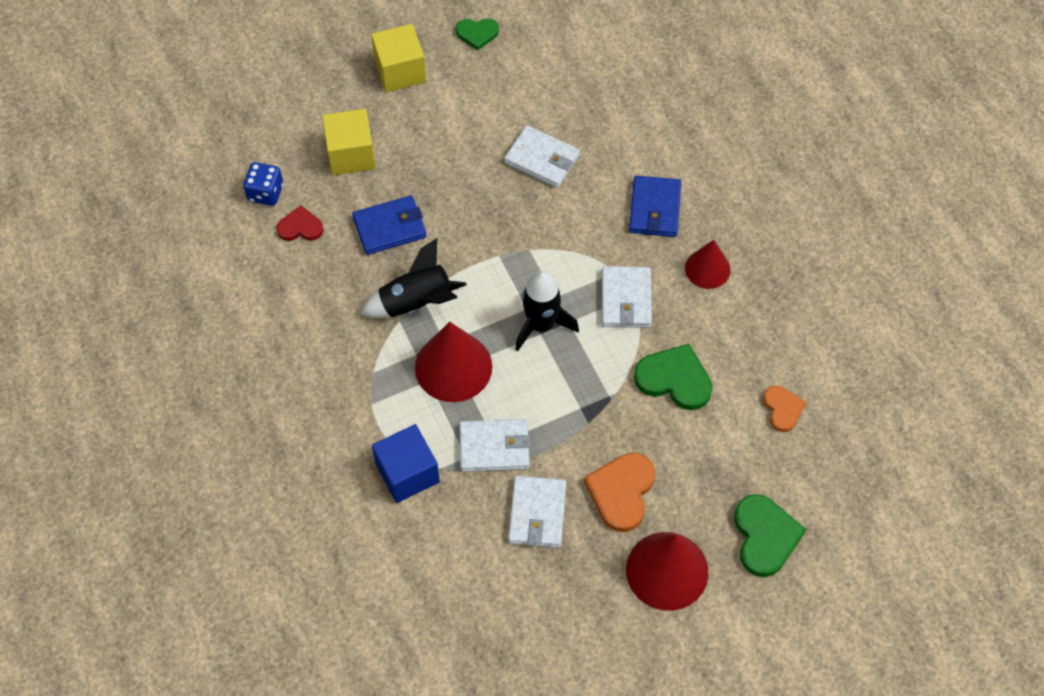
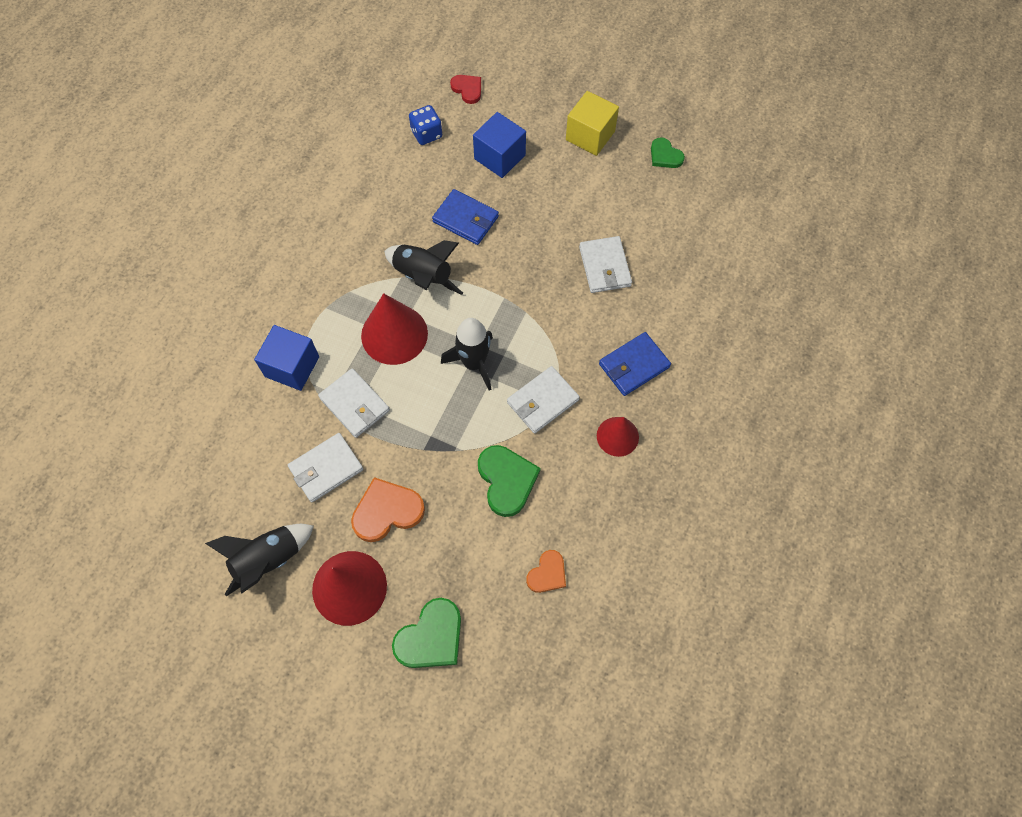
camera: 50 degrees right, 5 degrees up
red heart [276,206,323,241] -> red heart moved to [450,75,481,104]
yellow cube [322,109,376,175] -> blue cube [473,112,526,178]
none -> black rocket [205,524,314,596]

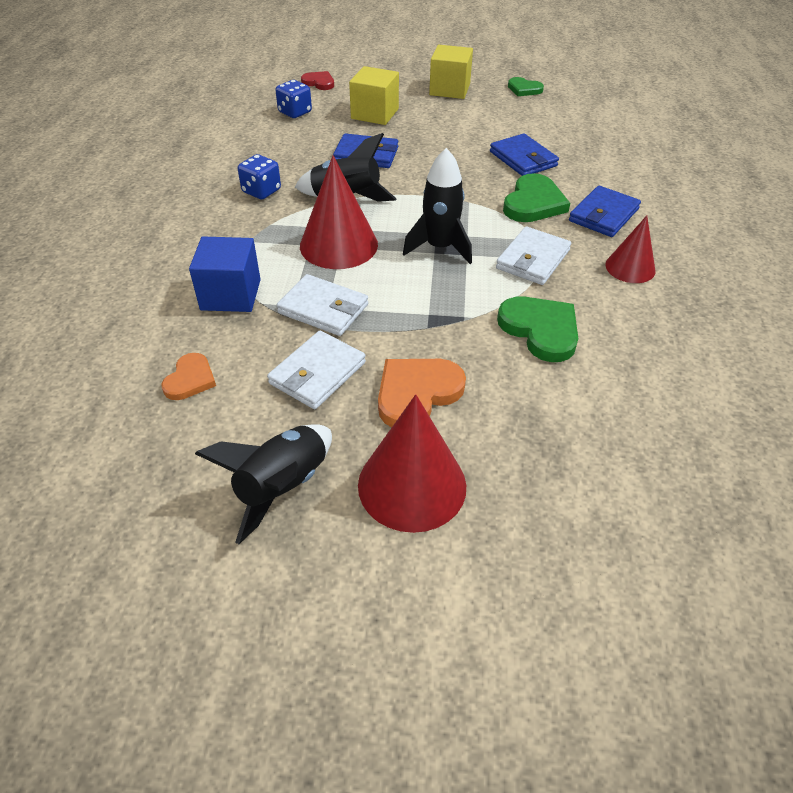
camera: 20 degrees left, 20 degrees down
green heart [392,598,461,668] -> green heart moved to [503,173,570,222]
blue cube [473,112,526,178] -> yellow cube [349,66,399,125]
orange heart [526,550,566,593] -> orange heart moved to [161,353,216,400]
white wallet [579,236,632,293] -> blue wallet [490,133,559,176]
none -> blue dice [238,154,281,199]

